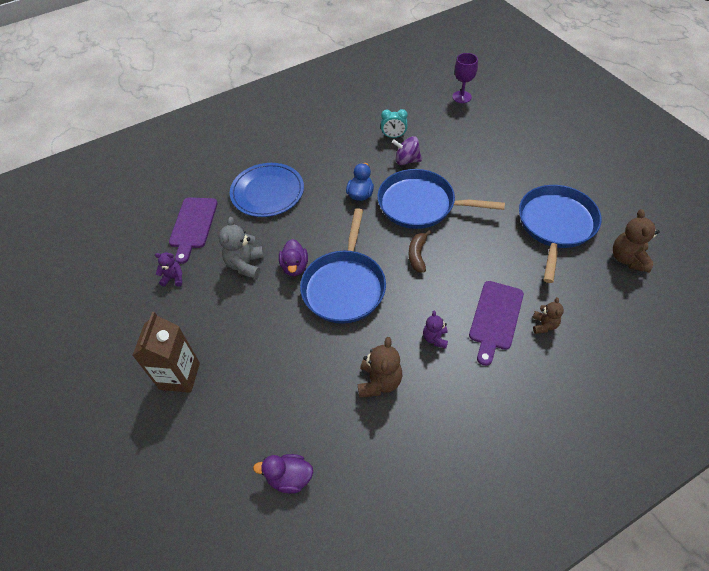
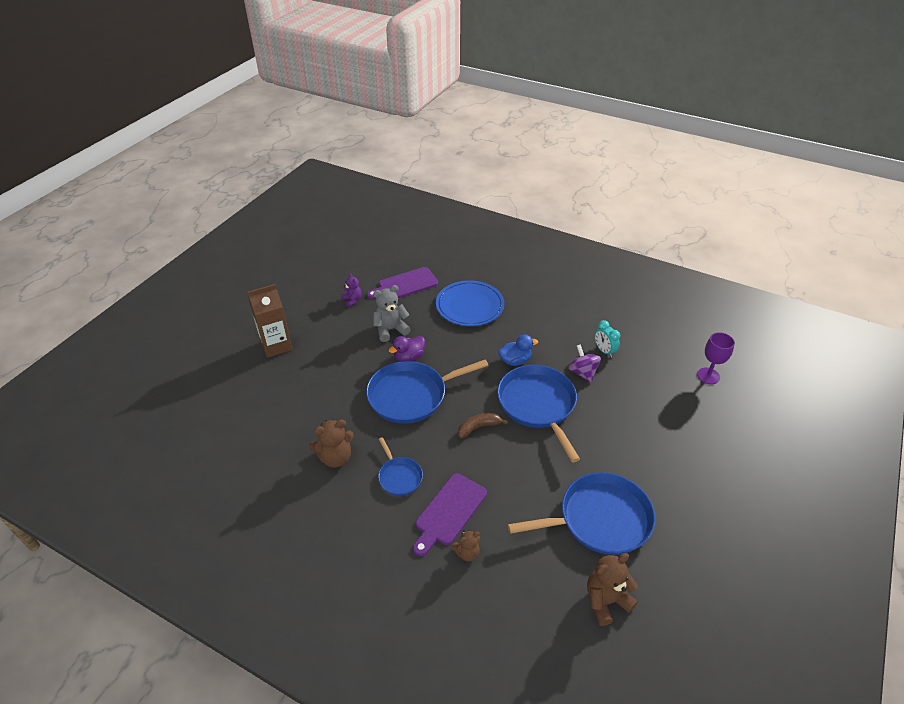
camera: 55 degrees right, 10 degrees down
purple duck [253,454,313,493] -> none
purple teddy bear [423,311,448,349] -> blue pan [378,437,423,496]
purple cutting board [469,281,524,366] -> purple cutting board turned 45 degrees counterclockwise [413,473,487,556]

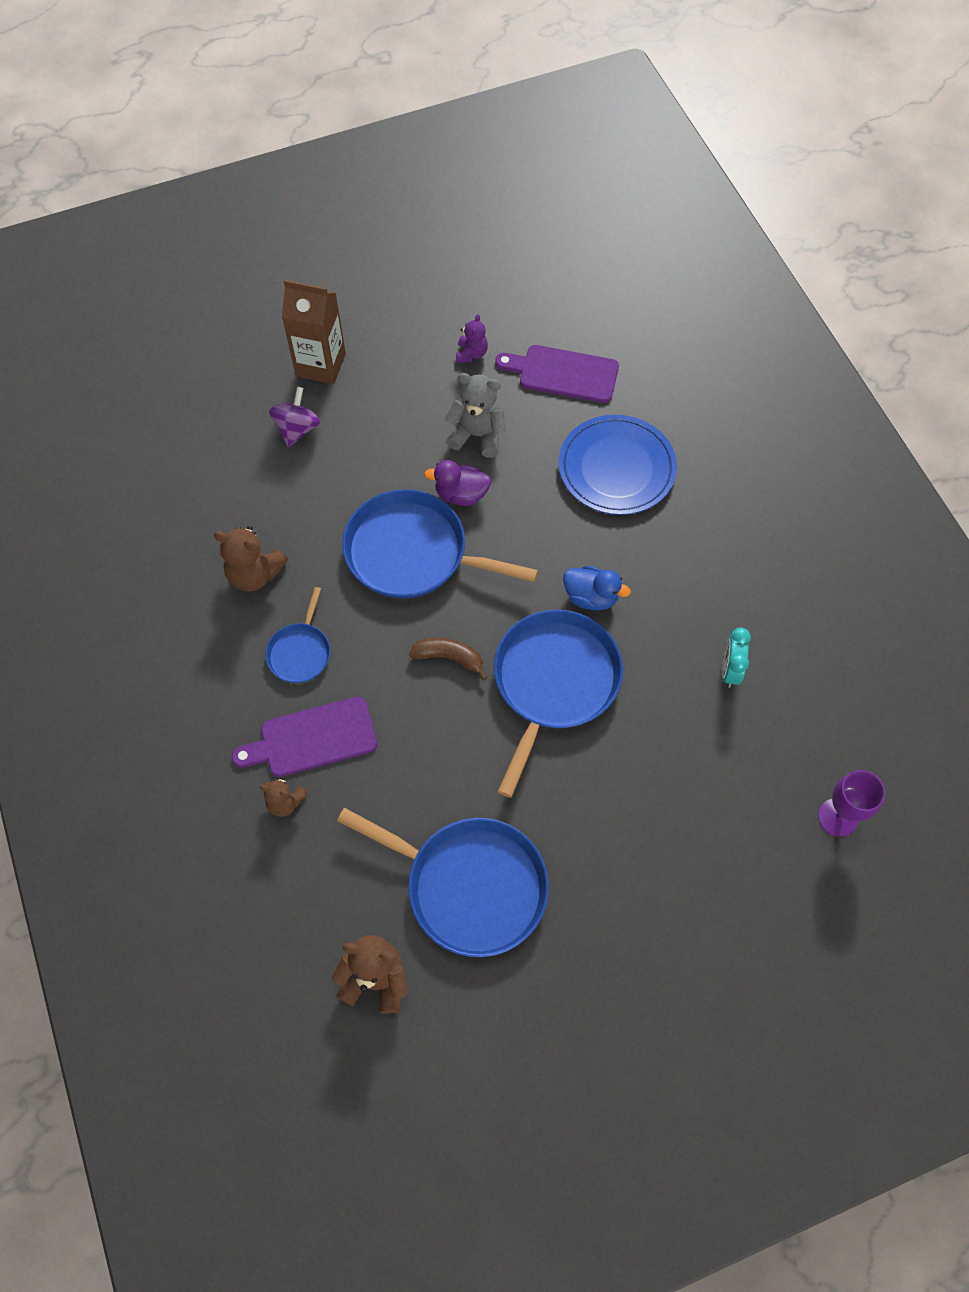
camera: 40 degrees right, 20 degrees up
purple spinning top [568,344,601,383] -> purple spinning top moved to [269,387,320,447]

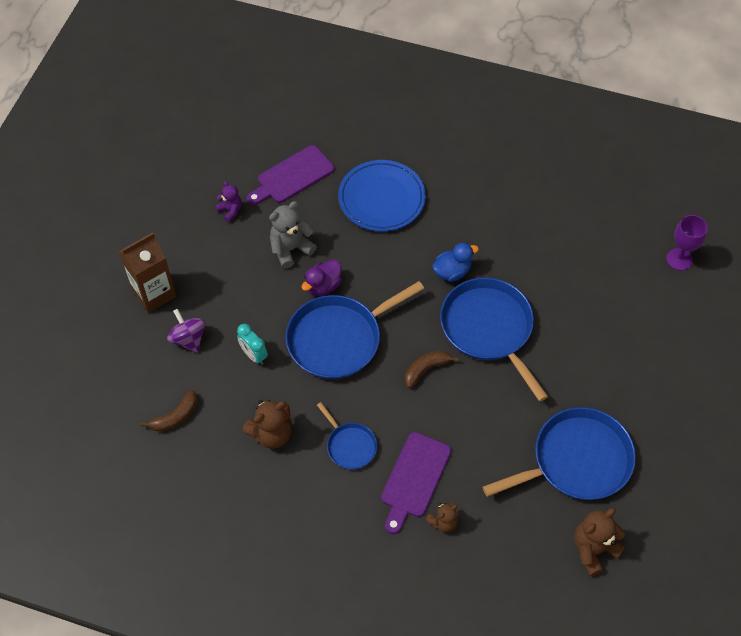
camera: 50 degrees left, 5 degrees down
turquoise clock [722,628,751,688] -> turquoise clock moved to [237,324,268,365]
none -> brown banana [141,390,197,432]

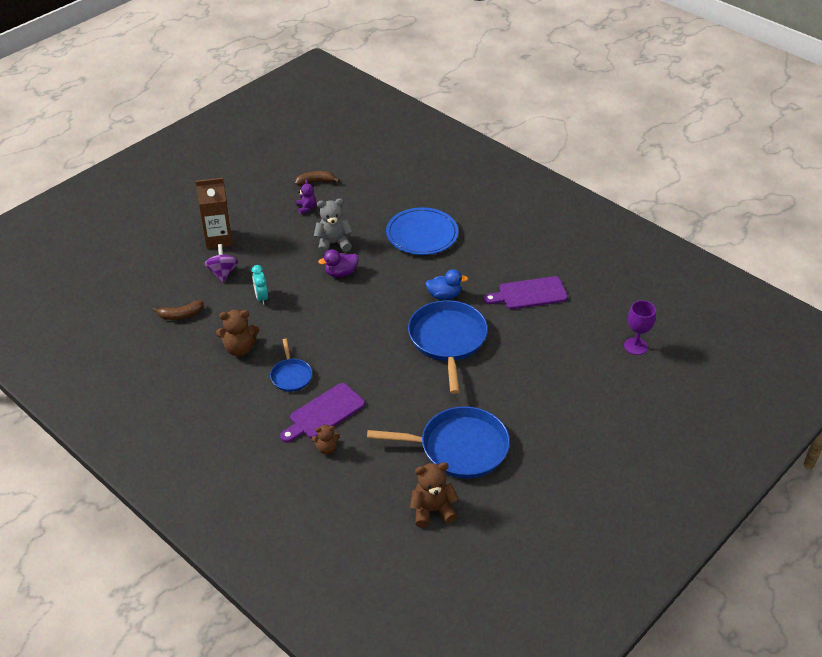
camera: 25 degrees right, 15 degrees down
purple cutting board [247,145,334,205] -> purple cutting board moved to [483,276,568,309]
blue pan [285,281,424,379] -> none
brown banana [405,351,459,388] -> brown banana moved to [295,171,340,186]

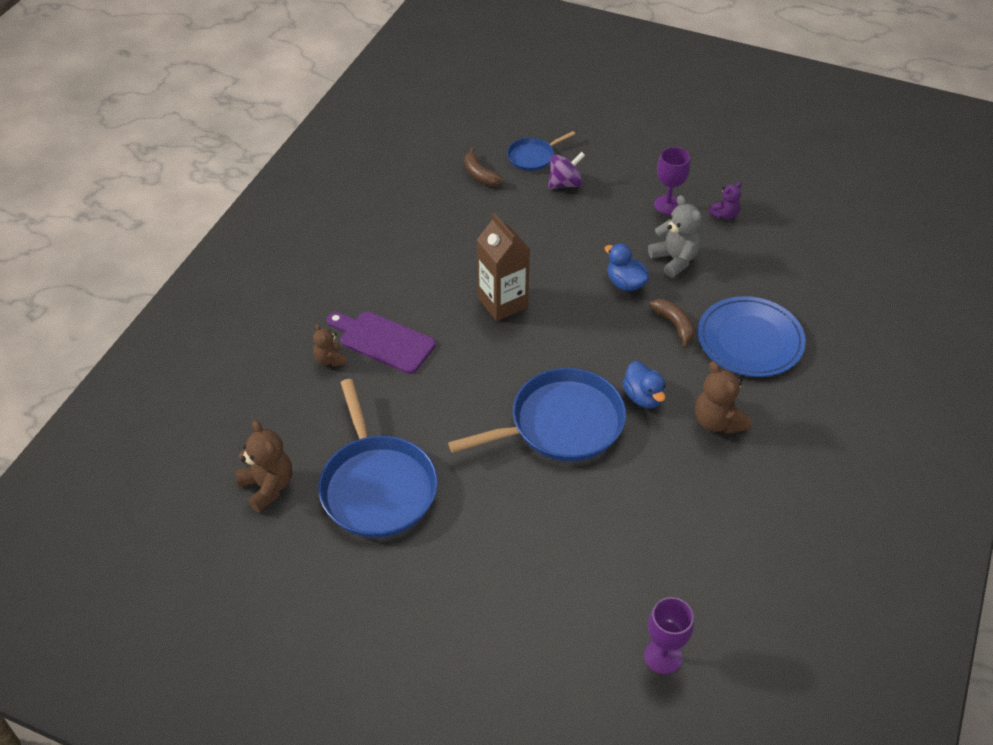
camera: 70 degrees right, 5 degrees up
brown carton [196,178,233,249] -> brown carton moved to [477,213,530,321]
brown teddy bear [216,310,259,356] -> brown teddy bear moved to [695,361,751,434]
turquoise clock [252,265,268,305] -> none
blue pan [270,339,312,392] -> blue pan moved to [507,131,575,171]
brown banana [295,171,340,186] -> brown banana moved to [650,299,695,349]
purple duck [318,249,359,277] -> blue duck [605,243,649,291]
purple cutting board [483,276,568,309] -> none
none -> purple goblet [654,147,690,215]

